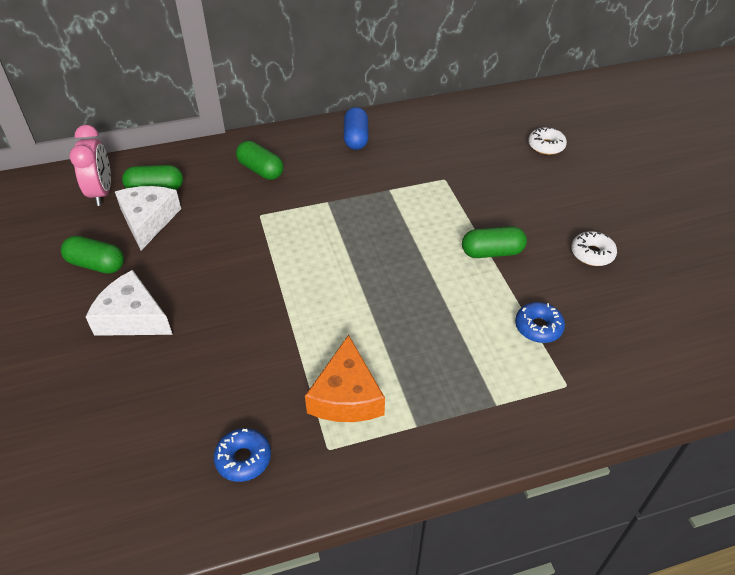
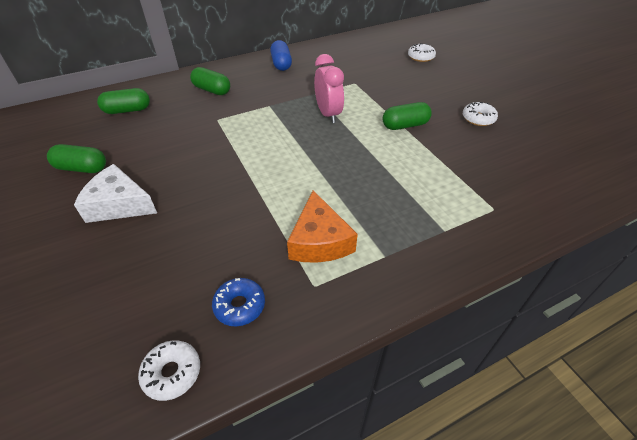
camera: 10 degrees left, 0 degrees up
pink clock [69,125,111,206] -> pink clock moved to [314,54,344,123]
white cheese [115,186,181,250] -> none
blue donut [515,302,565,343] -> none
none -> white donut [138,340,200,401]

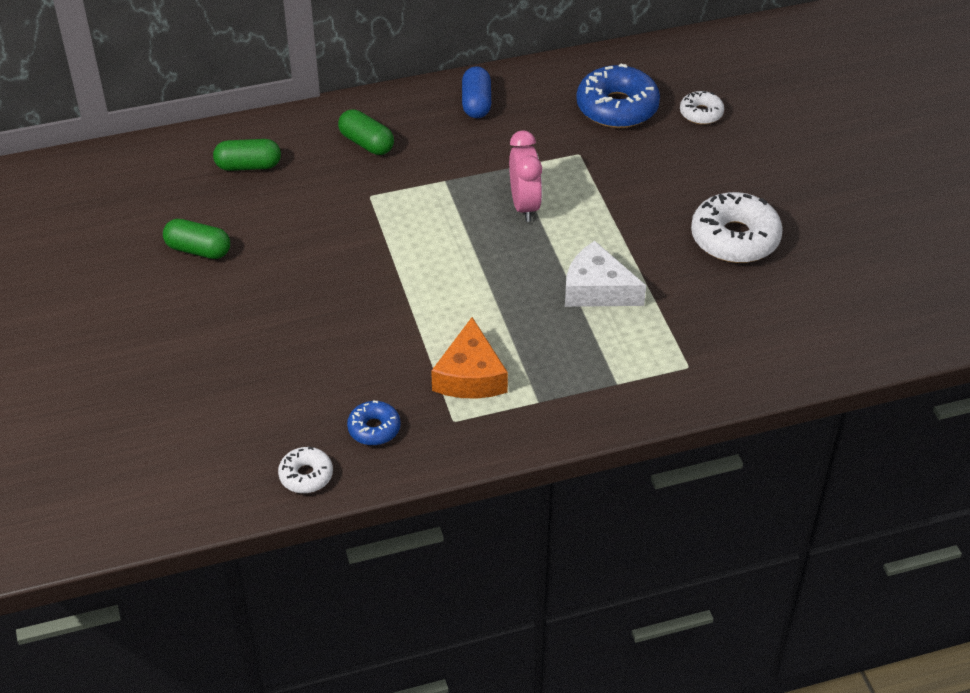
camera: 10 degrees right, 0 degrees up
white cheese [74,164,157,223] -> white cheese moved to [565,241,646,307]
green capsule [383,102,432,130] -> none
white donut [463,102,498,126] -> white donut [691,192,783,263], size x1.89
none -> blue donut [576,64,660,128]

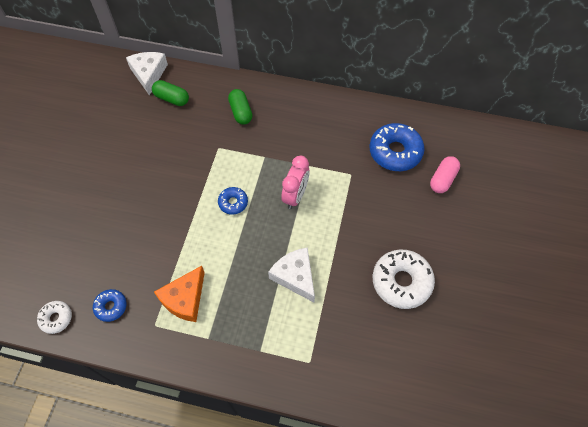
camera: 30 degrees right, 15 degrees up
green capsule [163,219,230,259] -> none
blue capsule [462,66,491,118] -> none
white donut [680,91,724,124] -> pink capsule [430,156,460,193]
none -> white cheese [126,52,168,95]
none -> blue donut [218,187,248,215]

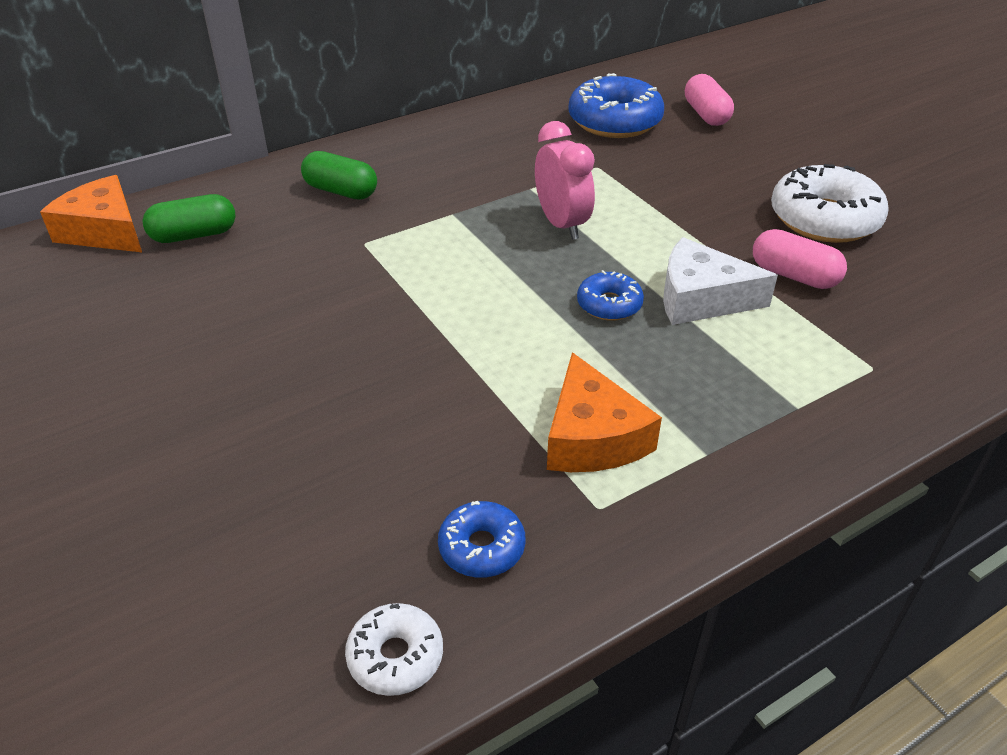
camera: 45 degrees left, 20 degrees down
white cheese [126,52,168,95] -> orange cheese [40,175,142,252]
blue donut [218,187,248,215] -> blue donut moved to [577,270,644,321]
none -> pink capsule [753,229,847,289]

